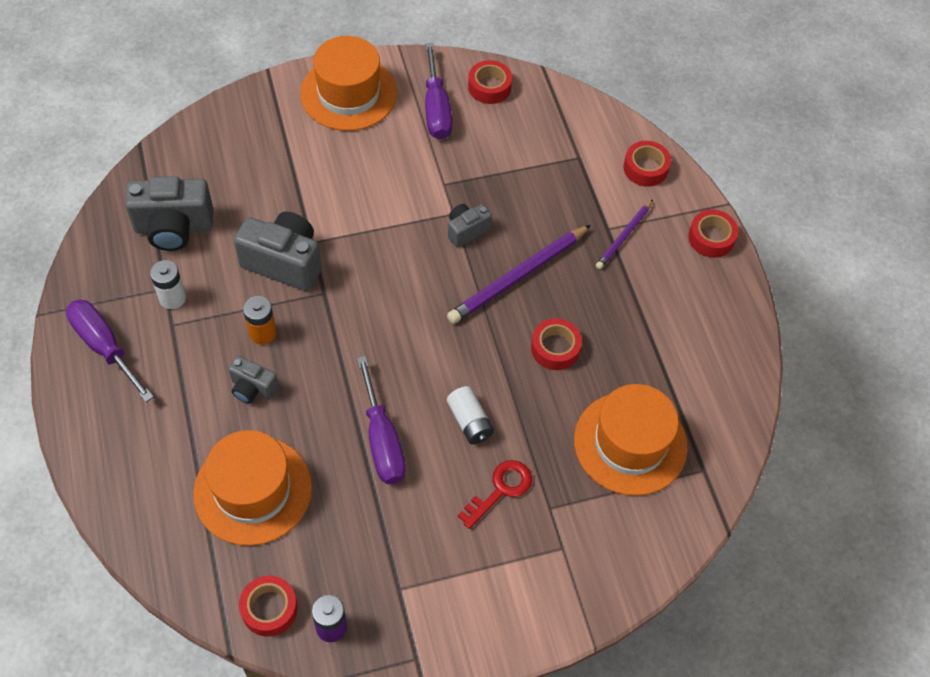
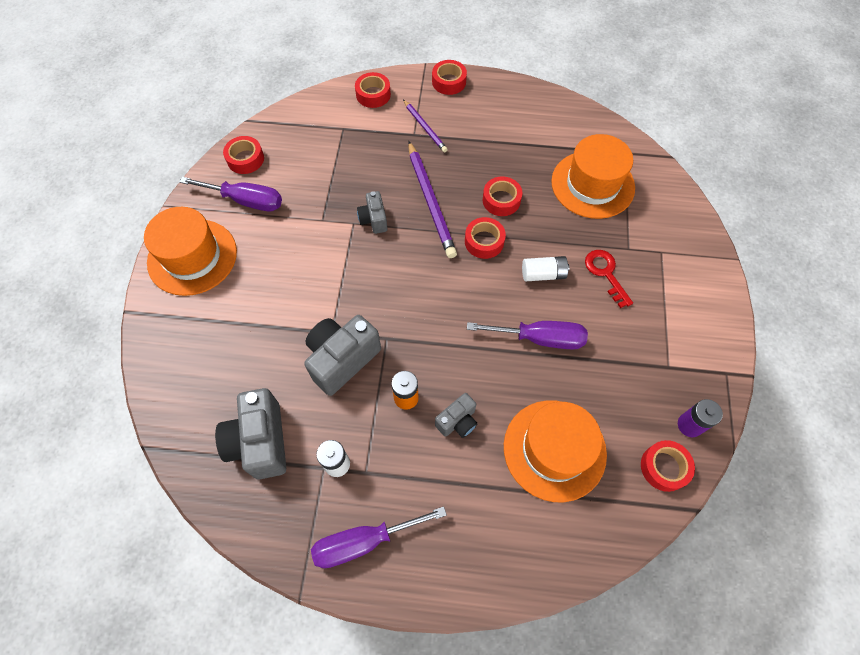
camera: 65 degrees left, 5 degrees up
grey camera [125,176,214,251] -> grey camera turned 150 degrees clockwise [215,388,286,480]
none -> red tape [465,217,506,259]

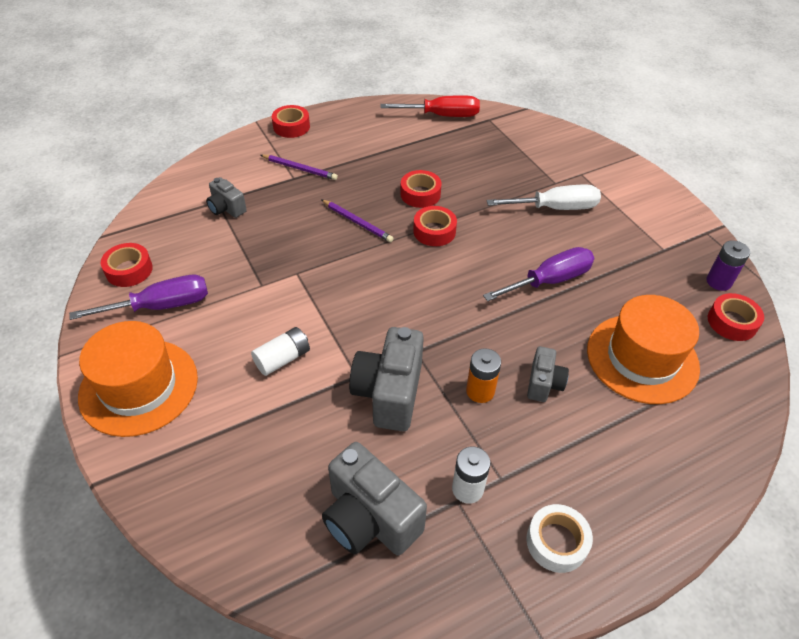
camera: 35 degrees left, 15 degrees down
purple screwdriver [311,506,447,568] -> white tape [526,504,593,573]
red tape [355,72,391,108] -> none
grey camera [357,191,388,234] -> grey camera moved to [206,177,247,218]
purple pencil [408,141,457,258] -> purple pencil [321,199,394,242], size x0.58
white battery [522,256,569,281] -> white battery moved to [251,327,310,376]
orange hat [551,134,635,219] -> none
red key [585,250,633,308] -> white screwdriver [487,185,601,210]
none -> red screwdriver [380,95,480,117]

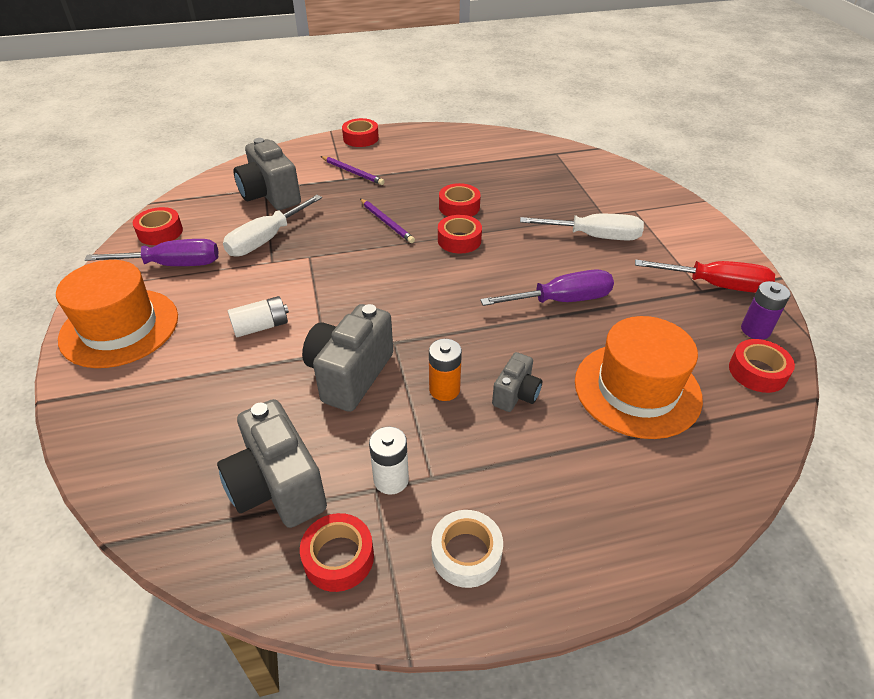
camera: 15 degrees right, 5 degrees down
grey camera [206,177,247,218] -> grey camera [234,138,301,210], size x1.82
red screwdriver [380,95,480,117] -> red screwdriver moved to [635,259,775,293]
none -> white screwdriver [223,195,322,257]
none -> red tape [300,513,374,592]

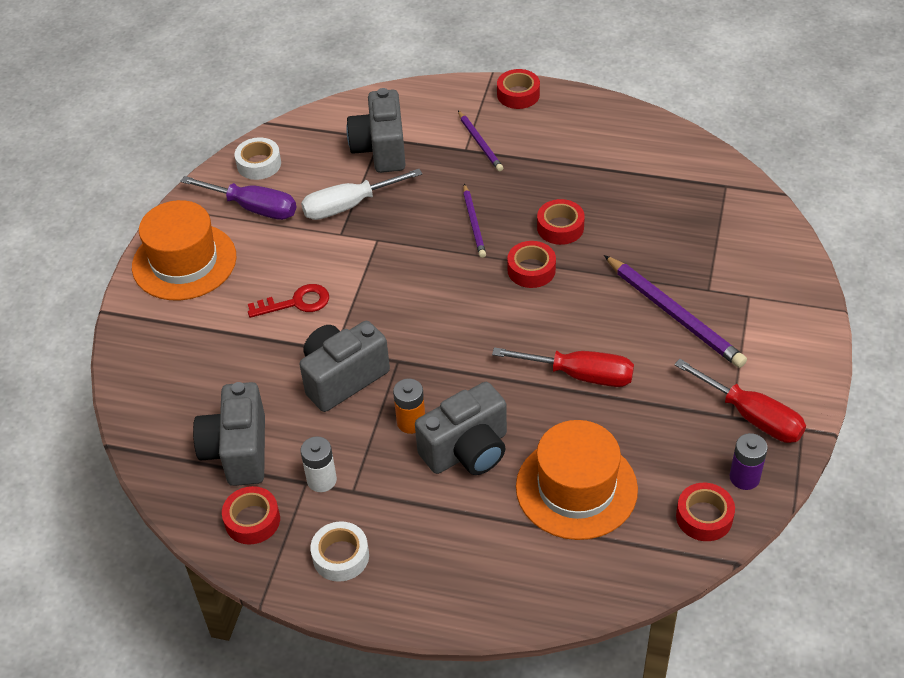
camera: 30 degrees right, 5 degrees up
red tape [133,207,183,245] -> white tape [235,137,281,180]
white battery [228,296,289,337] -> red key [248,284,329,318]
purple screwdriver [480,269,614,306] -> red screwdriver [492,347,634,387]
grey camera [492,352,542,412] -> grey camera [415,382,507,475], size x1.82
white screwdriver [520,214,644,241] -> purple pencil [604,255,747,368]

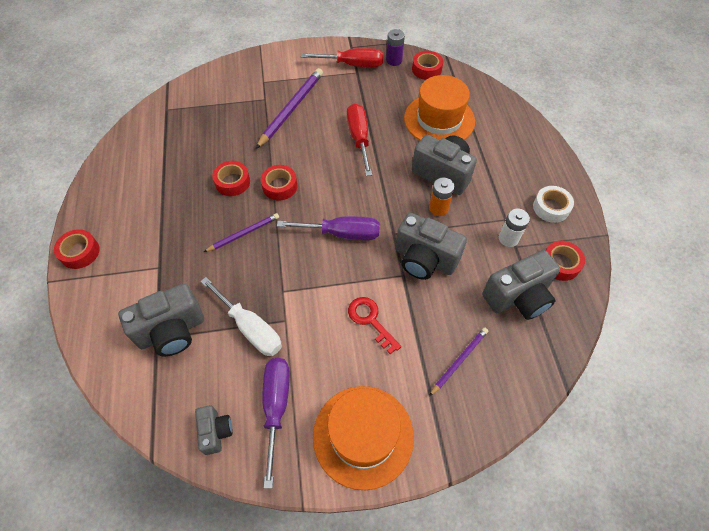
camera: 115 degrees left, 10 degrees up
white tape [235,137,281,180] -> grey camera [195,405,233,455]
purple pencil [458,111,503,171] -> purple pencil moved to [429,327,488,396]
red screwdriver [674,359,806,443] -> red screwdriver turned 75 degrees clockwise [301,48,383,67]
none -> purple screwdriver [277,216,380,240]

